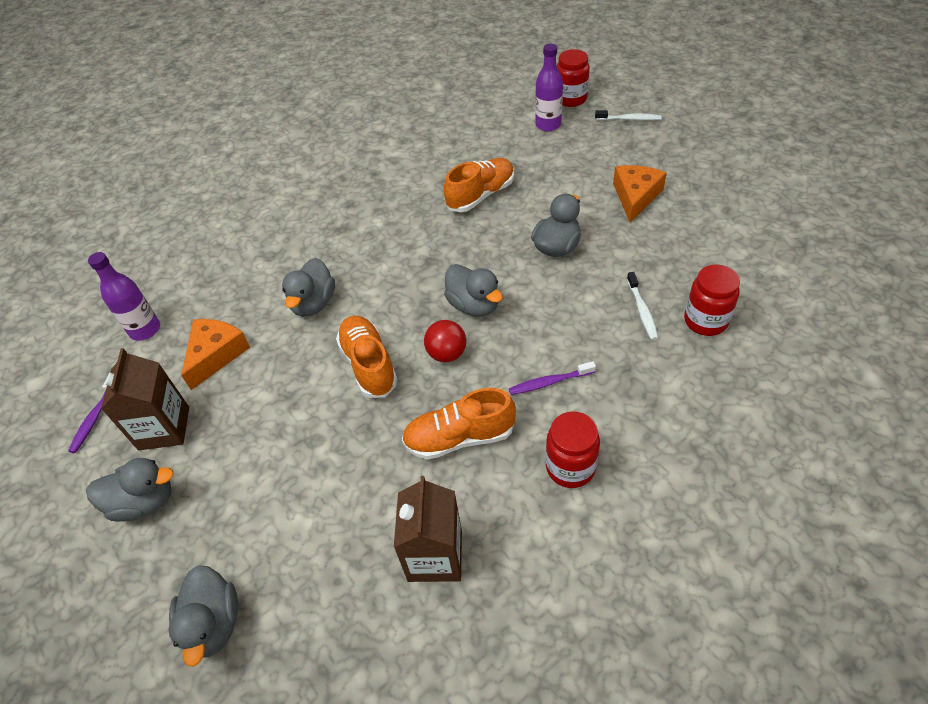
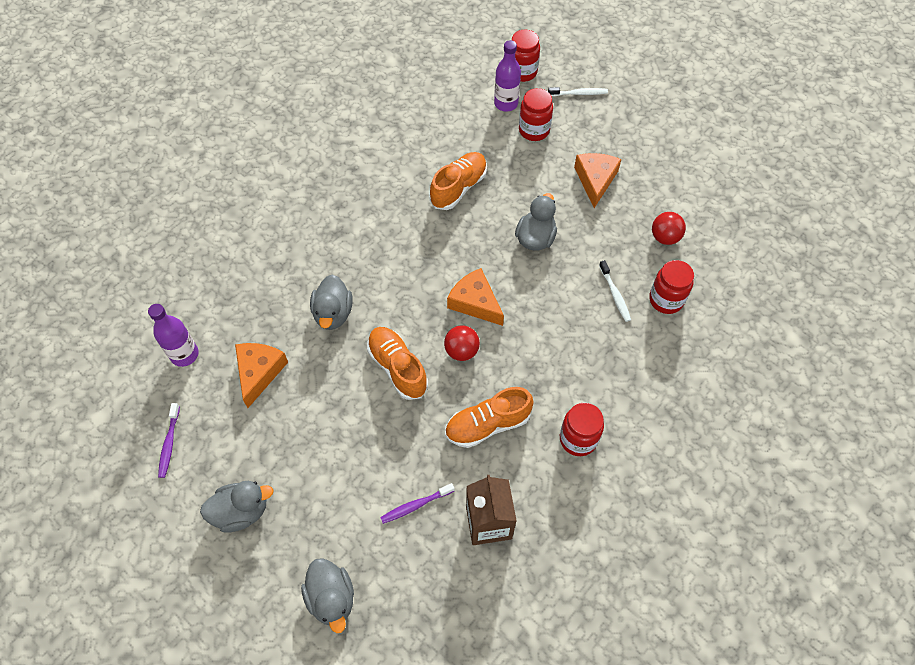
camera: 15 degrees left, 10 degrees up
brown carton [101,348,189,450] -> none
grey duck [444,264,503,317] -> orange cheese [447,268,504,326]
purple toothbrush [509,361,596,395] -> purple toothbrush moved to [380,483,455,524]
none -> red jar [519,88,553,141]
none -> red ball [652,212,686,245]

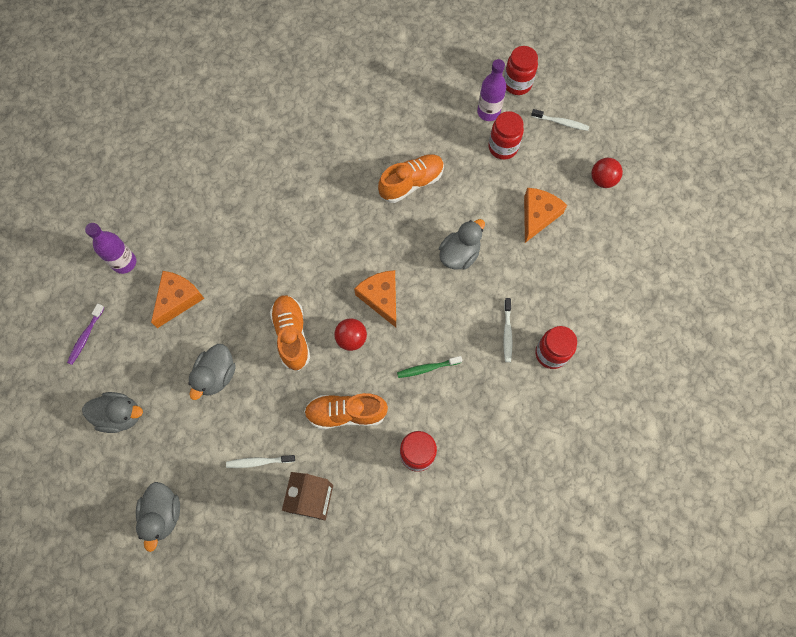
camera: 20 degrees right, 10 degrees up
grey duck [310,275,352,330] -> grey duck moved to [188,344,236,400]
purple toothbrush [380,483,455,524] -> white toothbrush [226,455,295,468]
red ball [652,212,686,245] -> red ball moved to [591,158,623,188]
none -> green toothbrush [397,356,462,378]

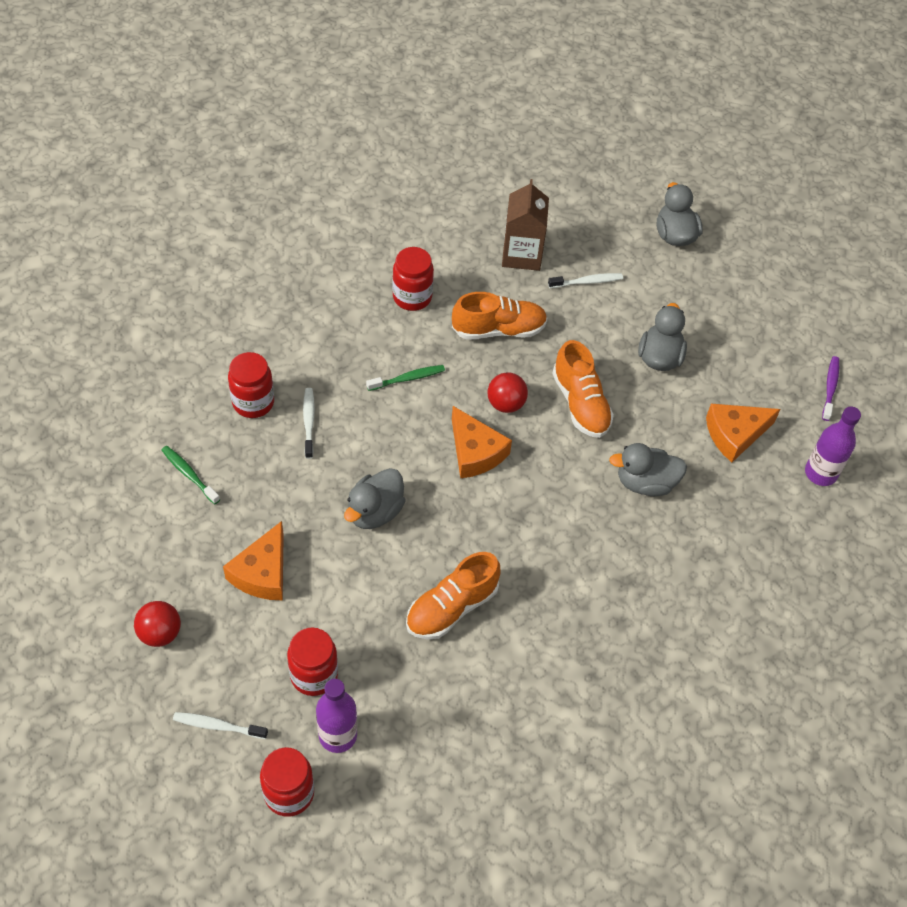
camera: 170 degrees right, 15 degrees down
grey duck [82,392,143,433] -> grey duck moved to [609,443,687,496]
orange cheese [151,271,204,328] -> orange cheese turned 45 degrees clockwise [706,404,780,462]
none -> green toothbrush [162,446,220,504]

